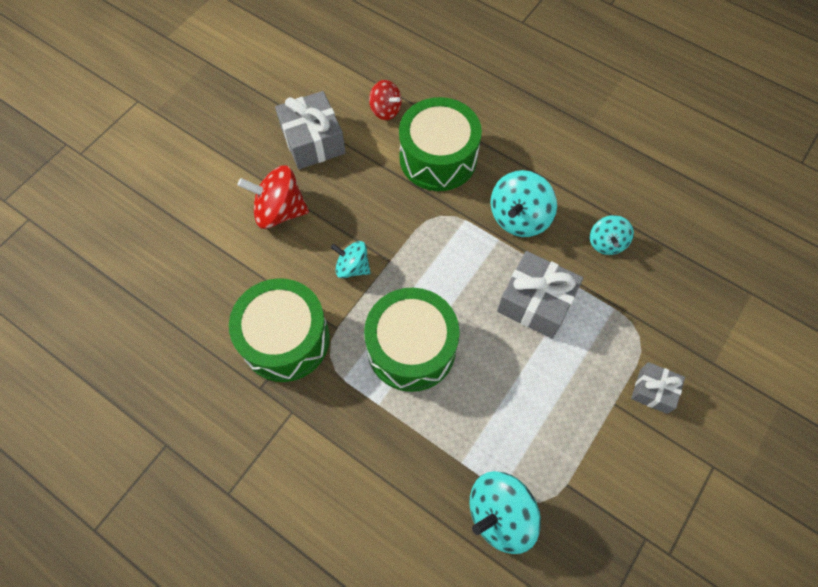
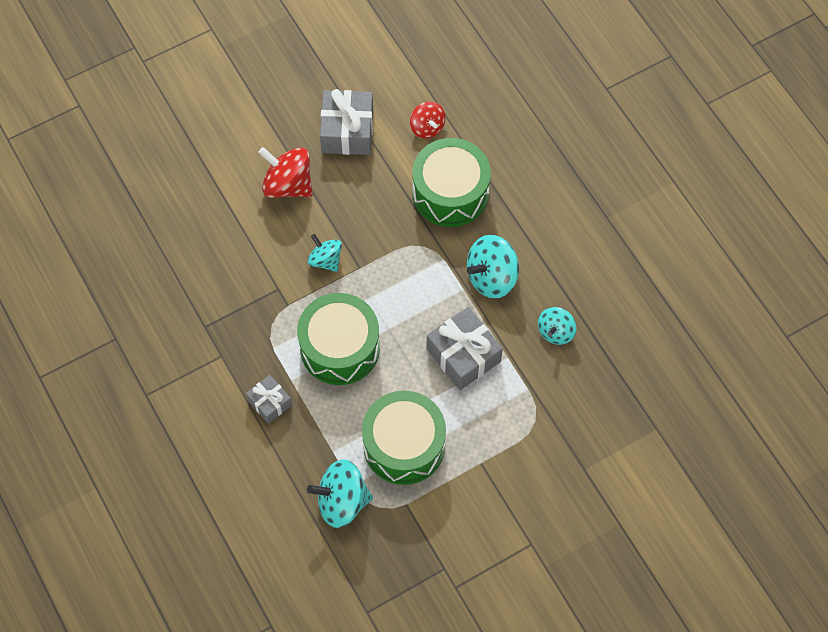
camera: 25 degrees right, 0 degrees up
green drum [229,278,330,382] -> green drum moved to [362,391,446,485]
grey gift [631,362,685,414] -> grey gift moved to [246,375,292,424]

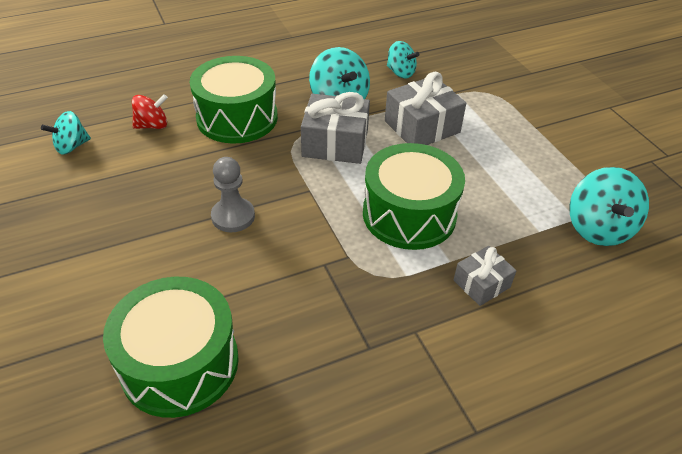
camera: 85 degrees left, 20 degrees down
red spinning top [258,147,313,198] -> none
turquoise spinning top [308,234,342,272] -> turquoise spinning top moved to [41,111,91,155]
grey gift [320,89,373,155] -> grey gift moved to [301,92,370,164]
green drum [362,391,446,485] -> green drum moved to [103,277,239,418]
none -> grey pawn [211,157,255,232]

